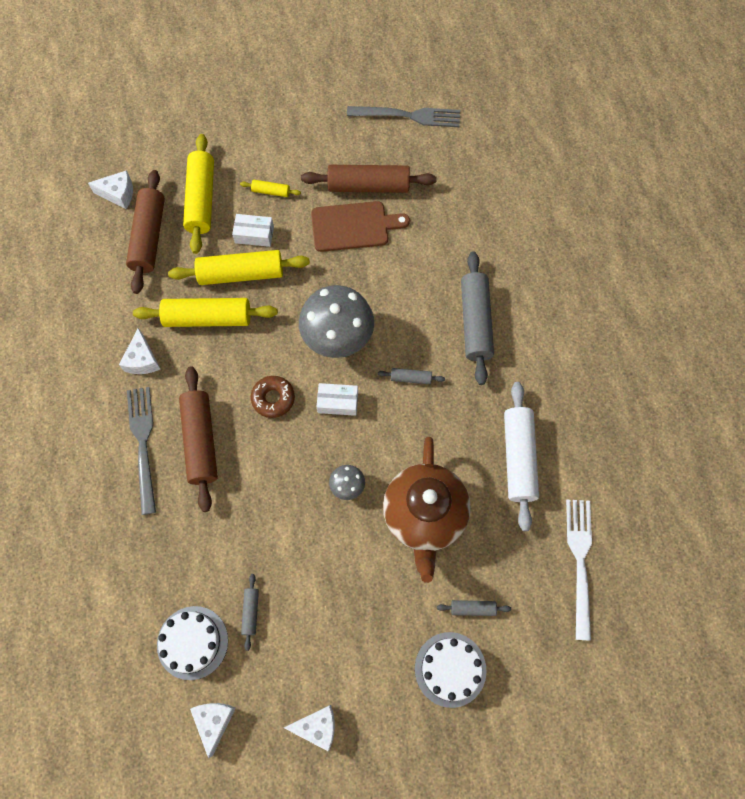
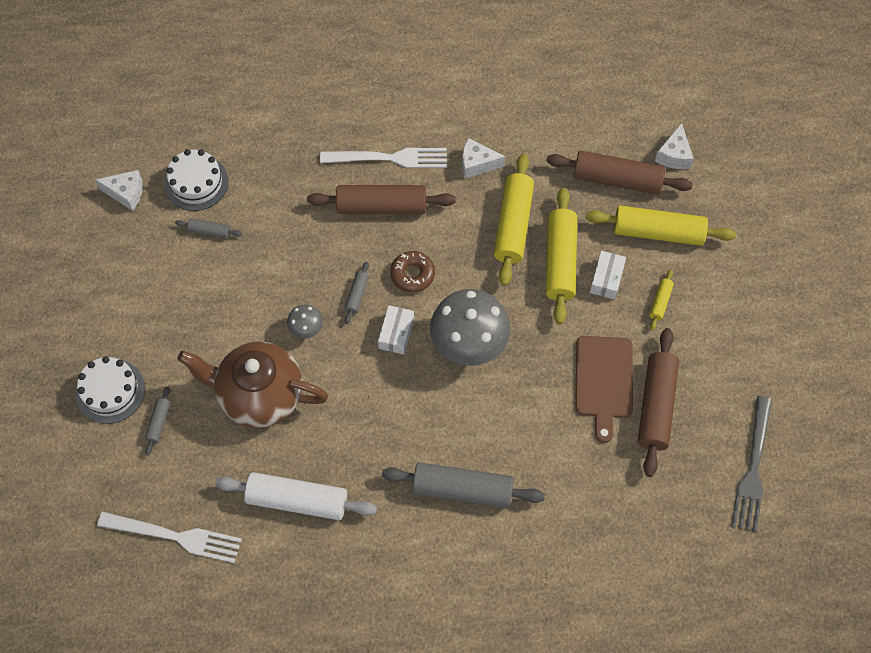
camera: 100 degrees right, 5 degrees down
grey fork [127,387,156,515] -> white fork [320,148,447,168]
white cheese [284,705,335,752] -> none
grey rolling pin [378,368,445,384] -> grey rolling pin moved to [344,262,369,324]

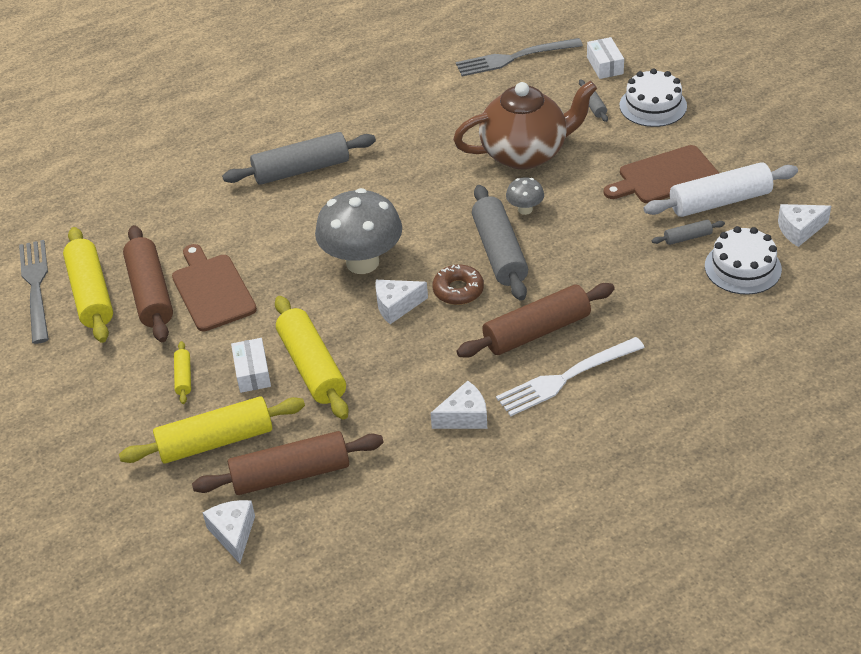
camera: 155 degrees right, 20 degrees down
white fork [97,511,242,563] -> grey fork [456,38,583,76]
white rolling pin [215,472,377,520] -> white rolling pin moved to [643,162,798,217]
grey rolling pin [344,262,369,324] -> grey rolling pin [472,185,528,301], size x2.17
white box [378,305,414,355] -> white box moved to [587,37,624,79]
yellow rolling pin [494,154,534,286] -> yellow rolling pin moved to [63,227,113,343]
none -> white cheese [375,280,428,324]
none -> brown cutting board [604,145,719,203]

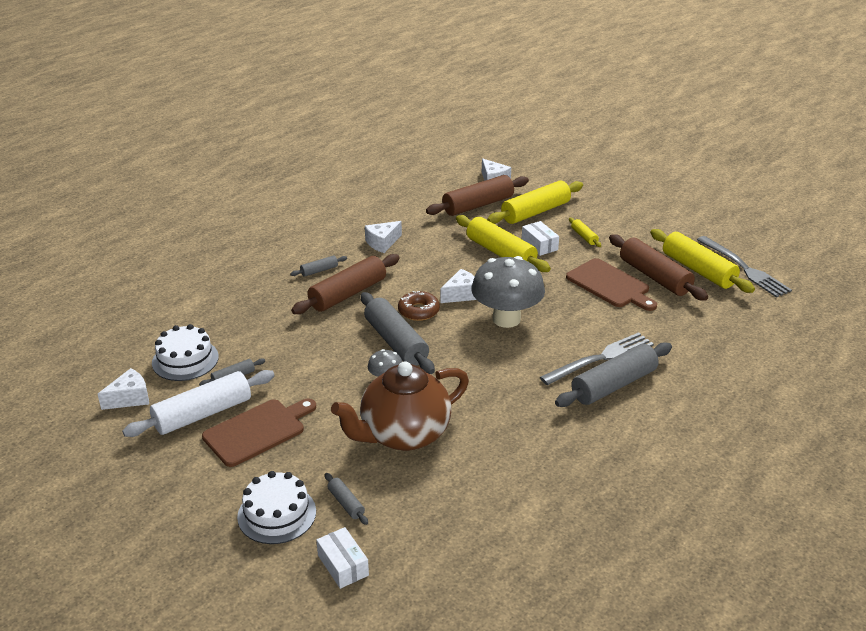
camera: 160 degrees right, 10 degrees down
grey fork [456,38,583,76] -> grey fork moved to [540,332,654,385]
white fork [496,337,645,417] -> grey rolling pin [290,255,347,277]

